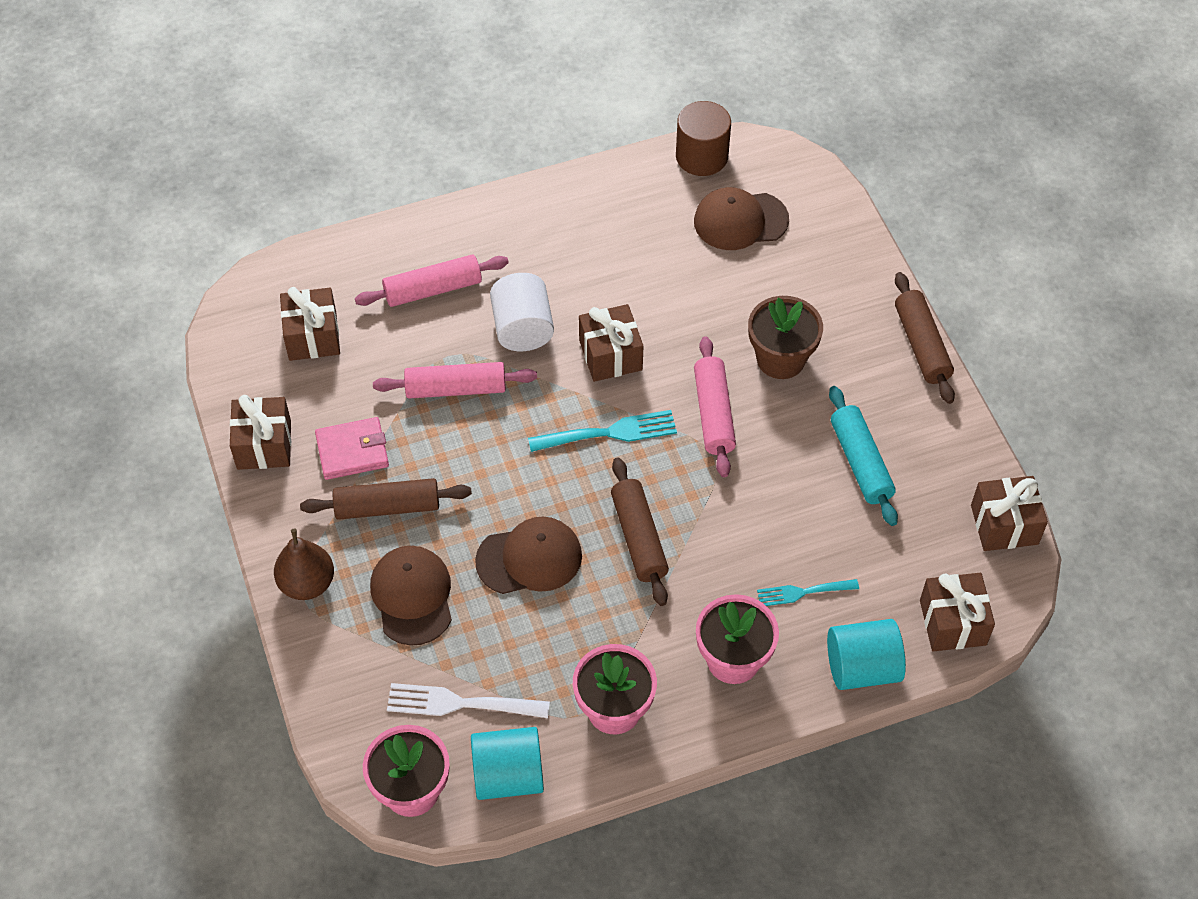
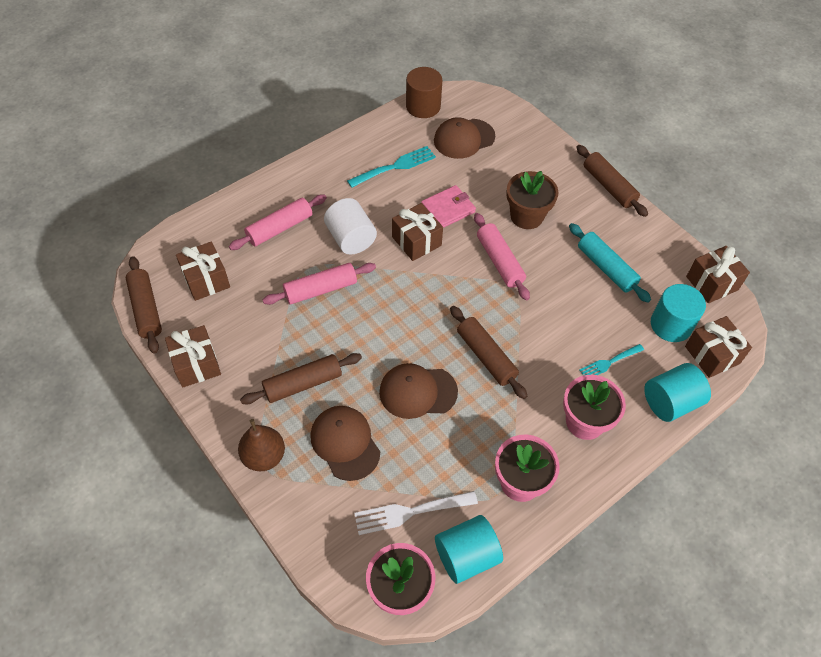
camera: 20 degrees left, 0 degrees up
pink wallet [315,417,389,480] -> pink wallet moved to [421,185,476,228]
brown cap [475,517,582,594] -> brown cap turned 150 degrees counterclockwise [379,363,458,419]
turquoise fork [528,410,677,452] -> turquoise fork moved to [347,146,436,188]
none -> brown rolling pin [126,256,162,354]
none -> turquoise cylinder [651,284,706,342]

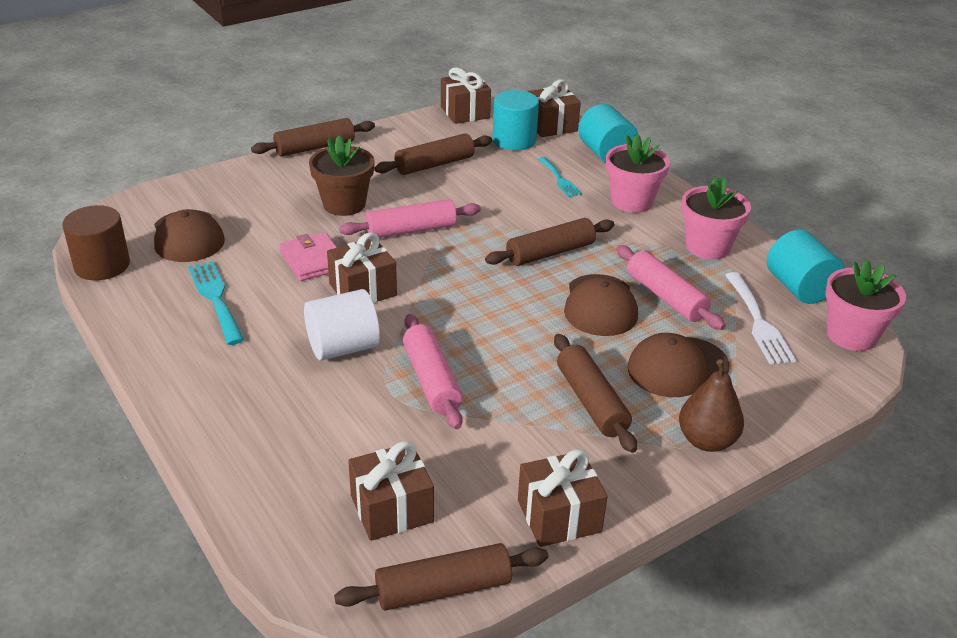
camera: 85 degrees left, 20 degrees down
pink rolling pin [229,195,327,250] -> pink rolling pin moved to [616,245,725,330]
turquoise rolling pin [569,223,651,303] -> brown rolling pin [375,133,492,175]

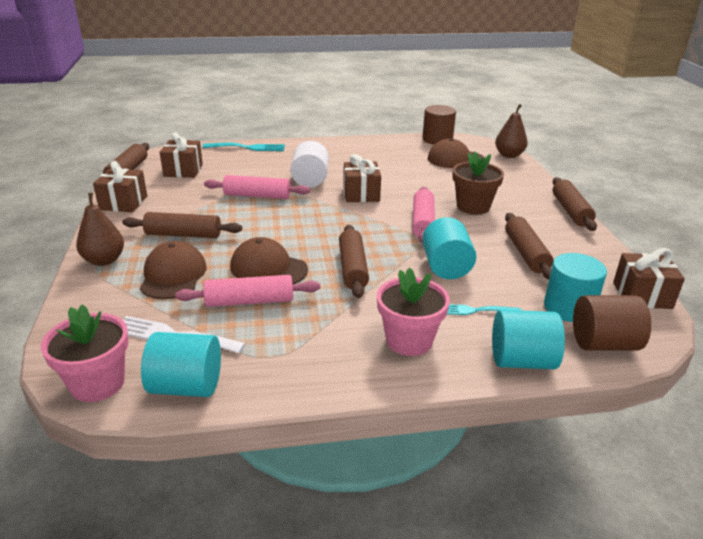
camera: 115 degrees right, 5 degrees down
turquoise fork [188,261,244,345] -> turquoise fork moved to [203,142,285,151]
pink wallet [280,232,337,281] -> none
brown gift [527,79,581,137] -> brown cylinder [573,295,651,351]
pink flower pot [681,177,751,260] -> none
none -> turquoise cylinder [422,217,476,279]
none -> brown pear [495,104,528,158]

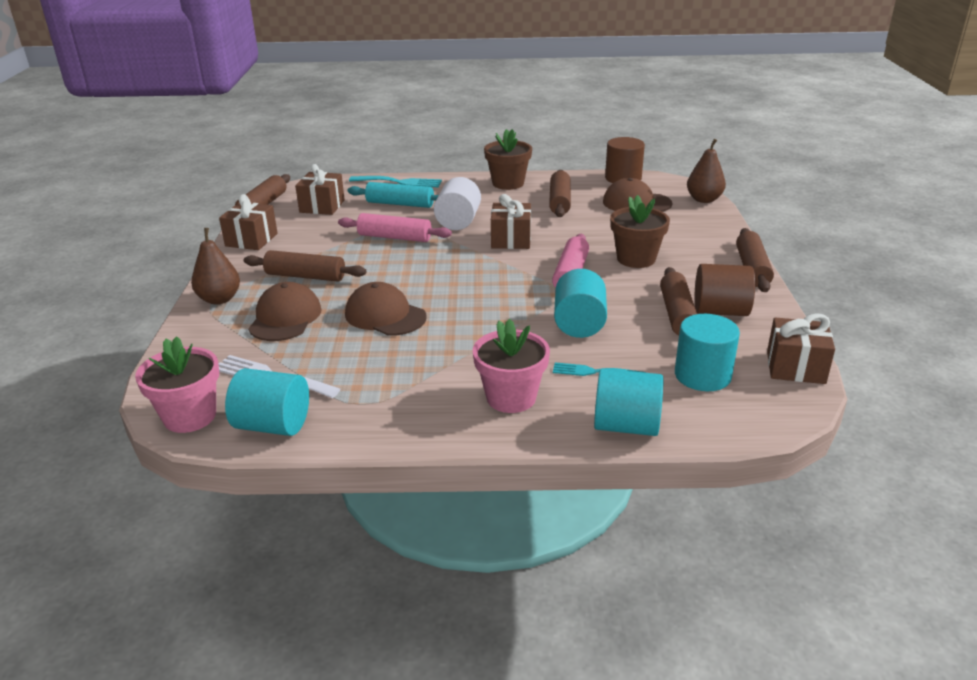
camera: 10 degrees right, 0 degrees up
pink rolling pin [175,275,320,307] -> none
brown rolling pin [339,225,369,298] -> brown rolling pin moved to [549,170,571,217]
brown cylinder [573,295,651,351] -> brown cylinder moved to [694,264,755,316]
none -> turquoise rolling pin [347,182,439,208]
none -> brown flower pot [484,129,532,190]

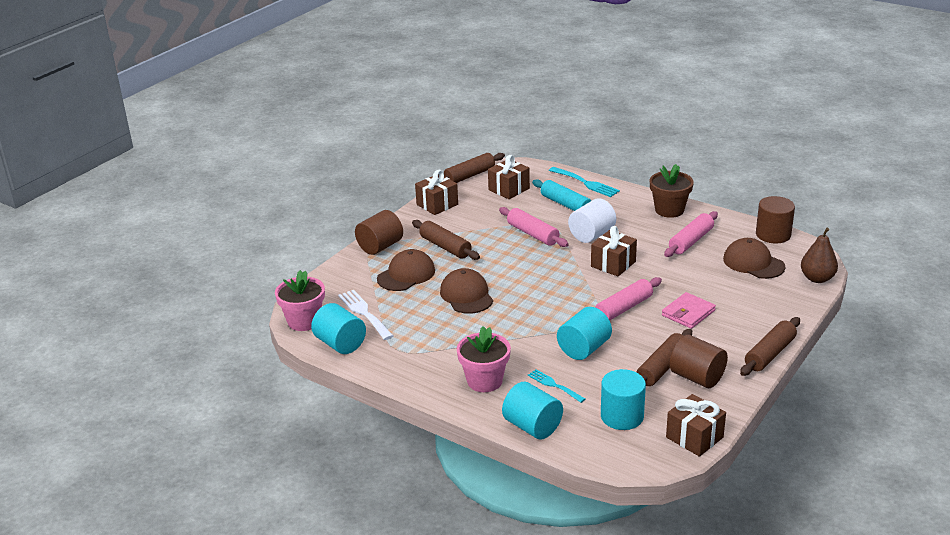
camera: 35 degrees right, 0 degrees up
brown pear [191,228,240,304] -> brown cylinder [355,210,403,255]
brown rolling pin [549,170,571,217] -> pink rolling pin [664,211,718,257]
brown flower pot [610,195,670,268] -> pink wallet [662,292,716,329]

